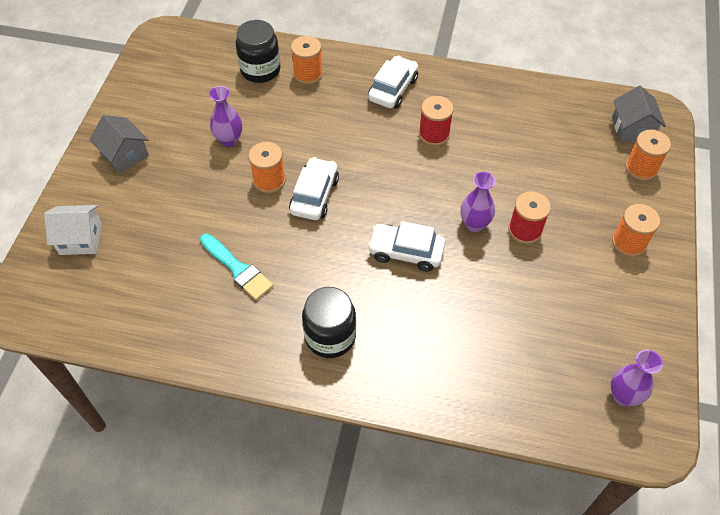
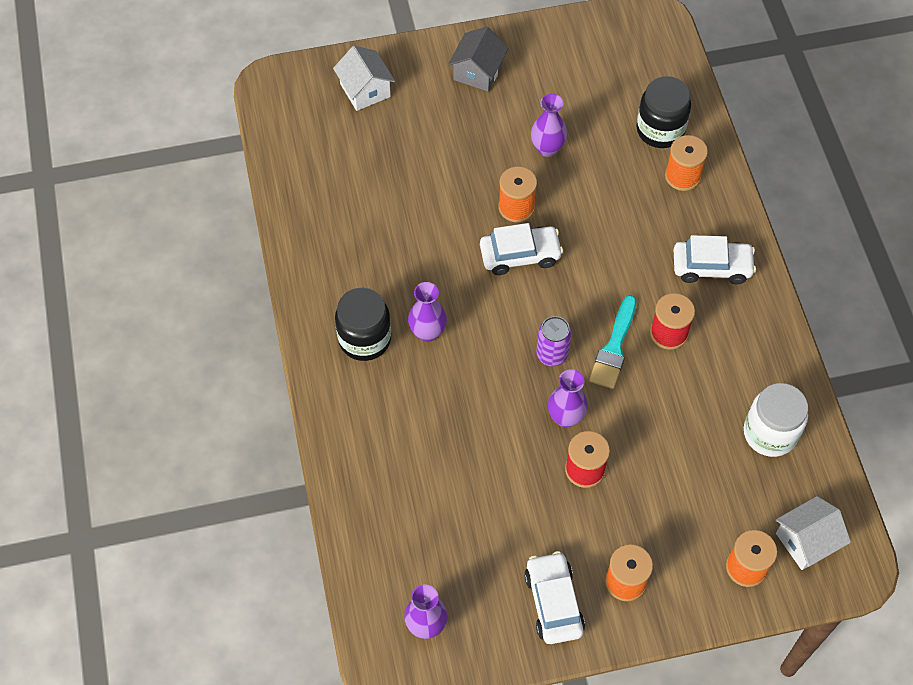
camera: 65 degrees right, 5 degrees up
turquoise brush [200,234,273,300] -> turquoise brush moved to [589,295,636,389]
white car [368,221,445,272] -> white car moved to [524,551,585,644]
grey house [612,86,666,142] -> white house [776,496,851,570]
none -> purple vase [408,282,447,342]
none -> purple can [536,316,572,366]
none -> white jar [744,383,808,457]

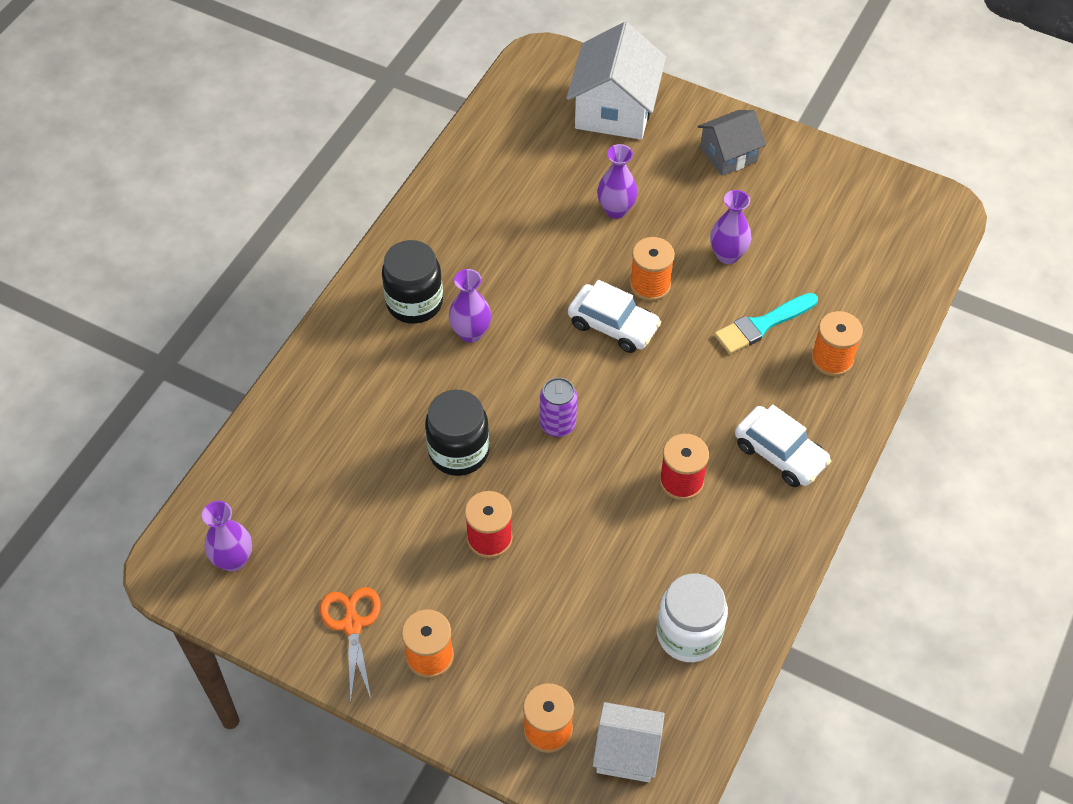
camera: 40 degrees right, 5 degrees down
white house [333,46,395,111] -> white house [566,22,666,140], size x1.65
white car [524,551,585,644] -> orange scissors [320,587,381,703]
purple vase [548,369,588,427] -> purple vase moved to [597,144,638,219]
turquoise brush [589,295,636,389] -> turquoise brush moved to [714,293,818,354]
black jar [636,76,691,148] -> black jar moved to [425,390,489,476]

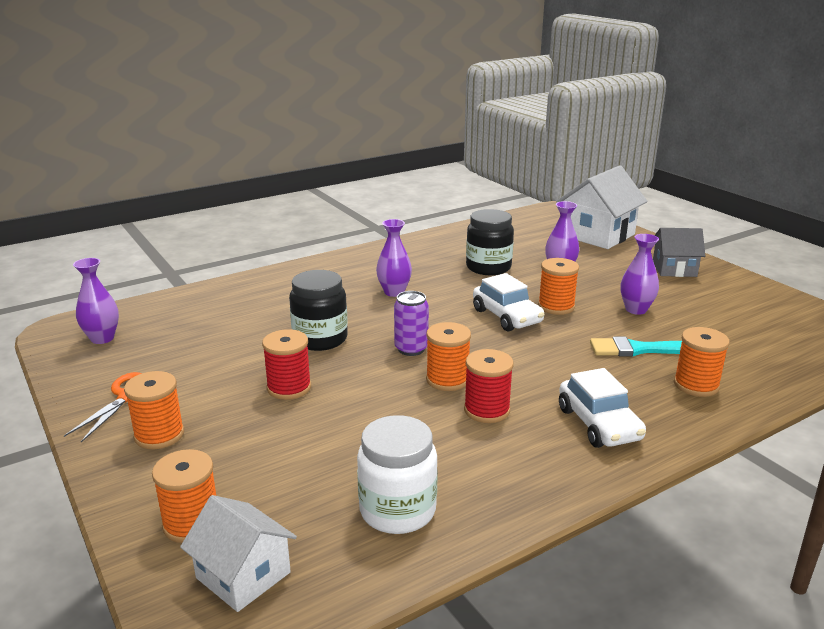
camera: 30 degrees right, 30 degrees down
black jar [382,240,443,324] -> black jar moved to [466,209,514,275]
none -> orange spool [426,322,471,391]

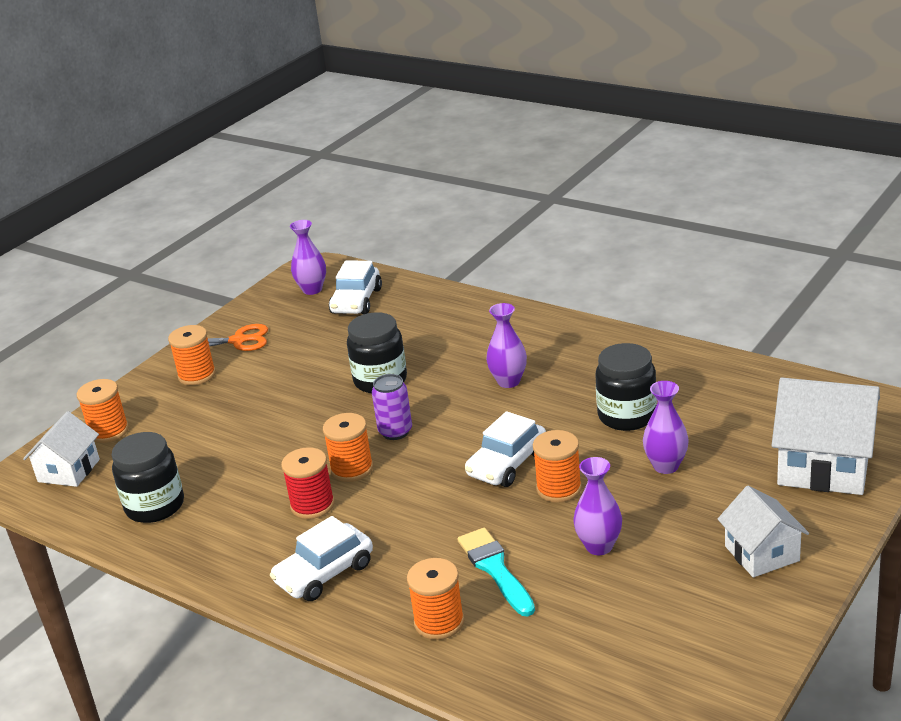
camera: 70 degrees right, 5 degrees up
red spool [262,329,311,400] -> none
white jar [357,415,438,534] -> black jar [112,432,184,523]
grey house [653,228,705,277] -> white house [718,486,809,577]
none -> white car [329,260,382,314]

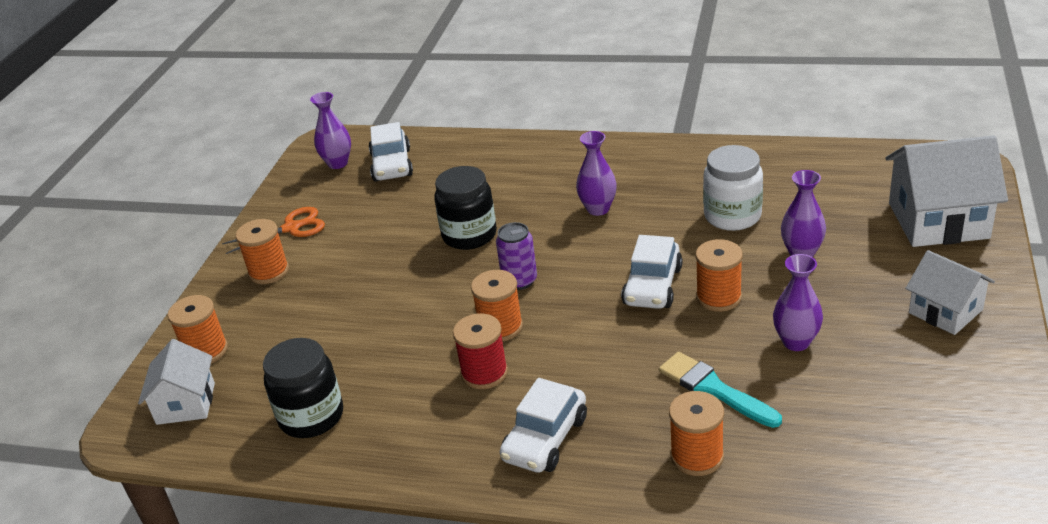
camera: 20 degrees left, 5 degrees up
black jar [595,343,657,431] -> white jar [703,145,763,231]

